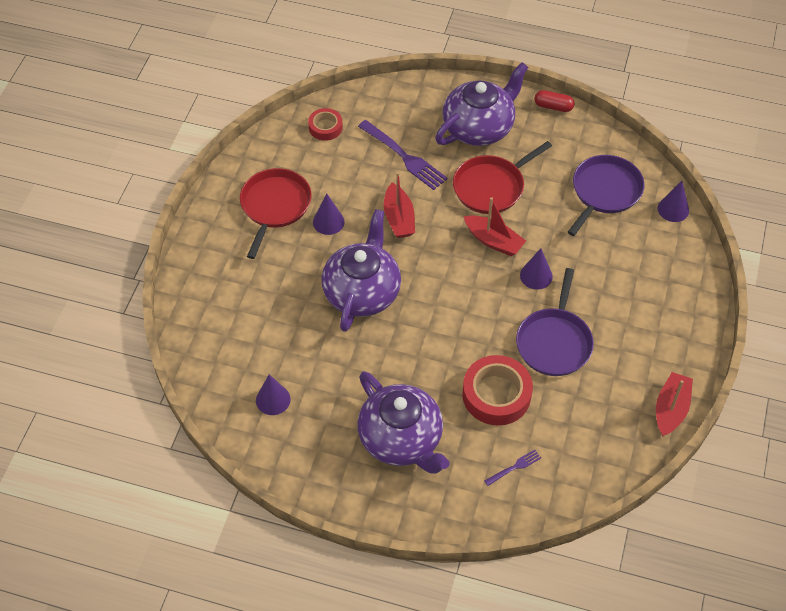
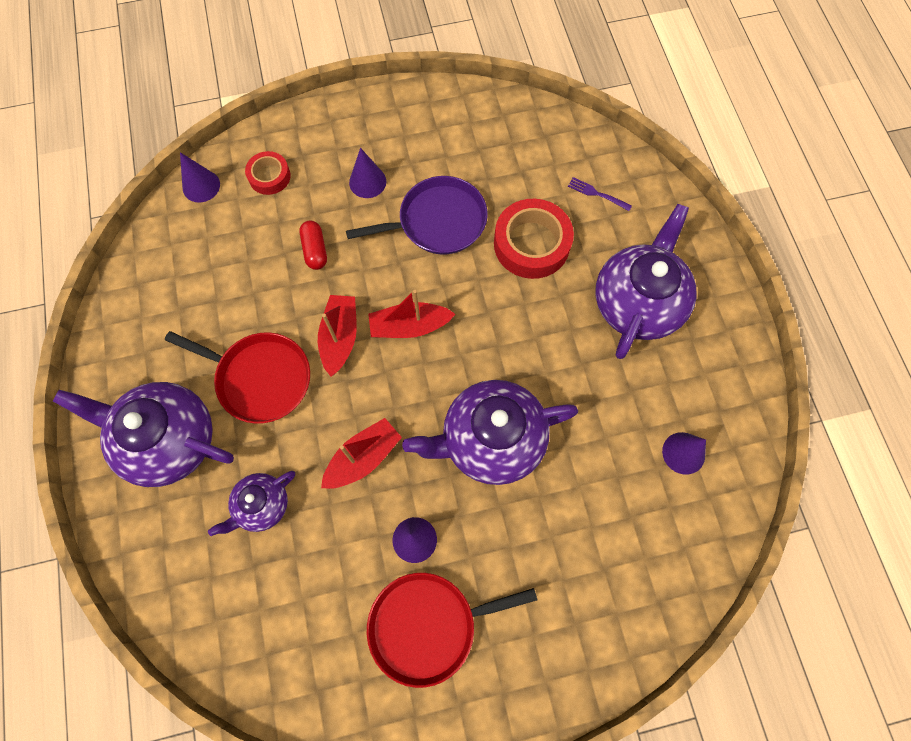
camera: 120 degrees left, 15 degrees up
red tape [308,108,343,141] -> red tape moved to [245,151,291,195]
purple fork [358,120,448,190] -> purple teapot [208,471,295,536]
purple cone [520,248,553,290] -> purple cone moved to [349,148,386,198]
red capsule [534,90,574,112] -> red capsule moved to [299,221,327,270]
purple pan [568,155,645,236] -> none
red boat [656,372,693,437] -> red boat moved to [368,290,455,338]

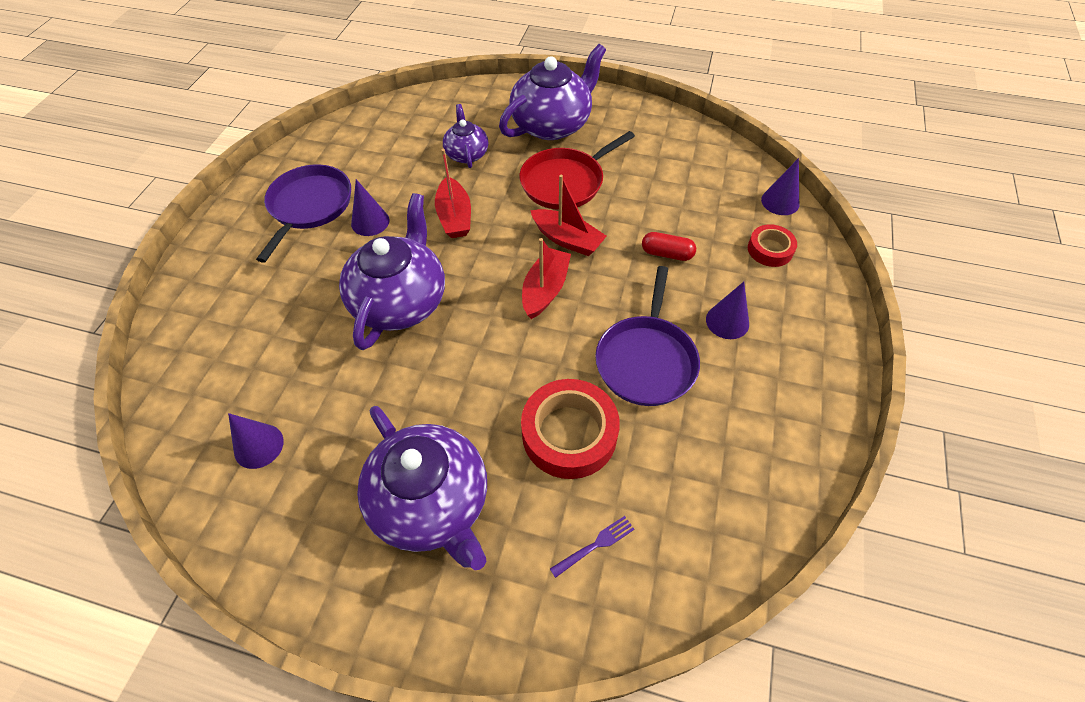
camera: 120 degrees right, 15 degrees down
red pan [367,573,537,688] -> purple pan [256,164,351,263]

